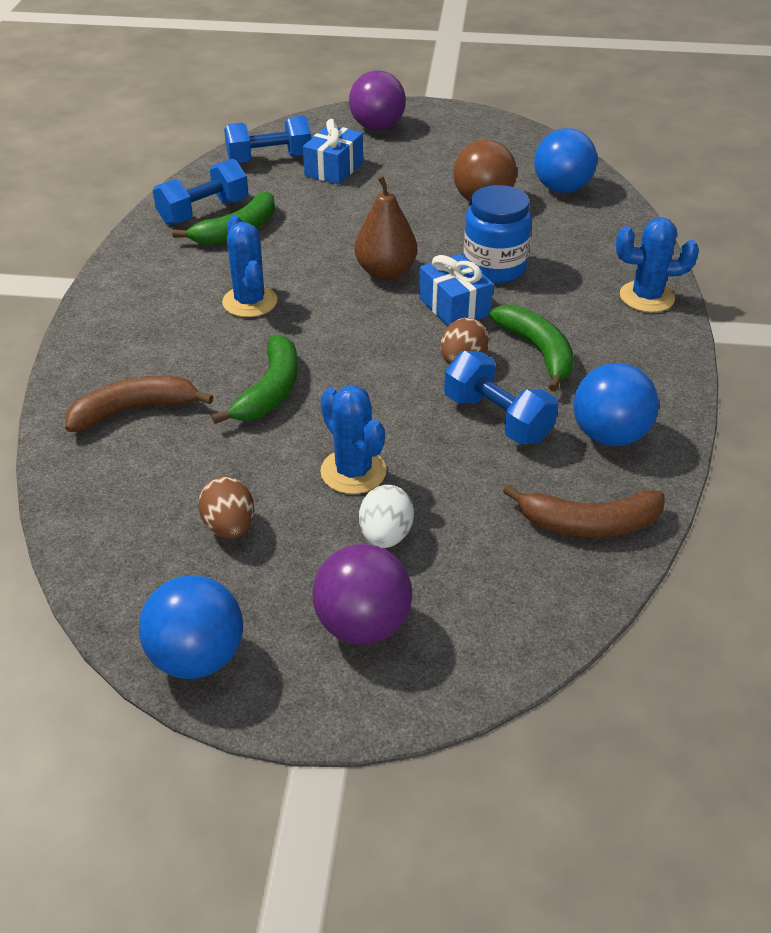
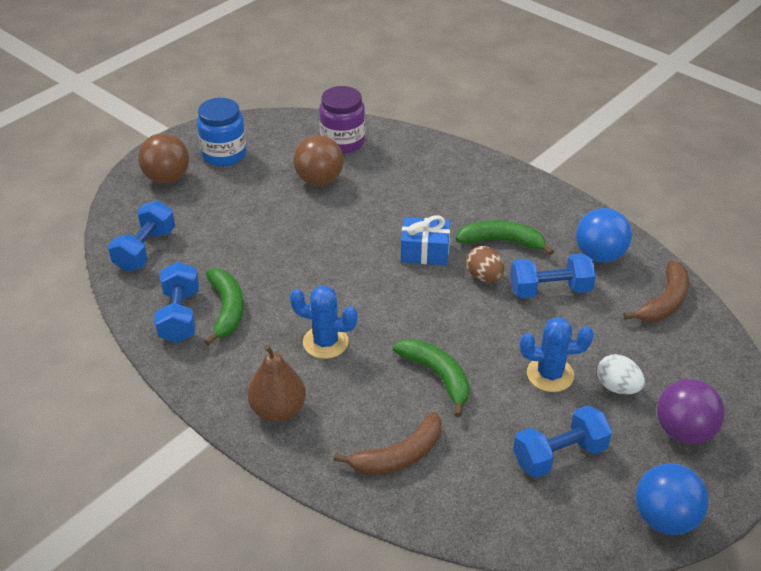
camera: 55 degrees left, 0 degrees up
brown banana [65,376,213,432] -> brown banana turned 135 degrees counterclockwise [334,412,442,475]
brown egg [198,477,254,539] -> blue dumbbell [513,405,612,478]
blue gift [303,119,363,184] -> none
purple ball [349,70,406,131] -> brown ball [138,133,189,184]
brown pear [355,176,417,280] -> brown pear moved to [247,345,306,422]
blue jar [464,185,532,283] -> blue jar moved to [197,98,247,166]
blue ball [534,128,597,193] -> purple jar [319,86,365,154]
blue cactus [616,217,699,312] -> none

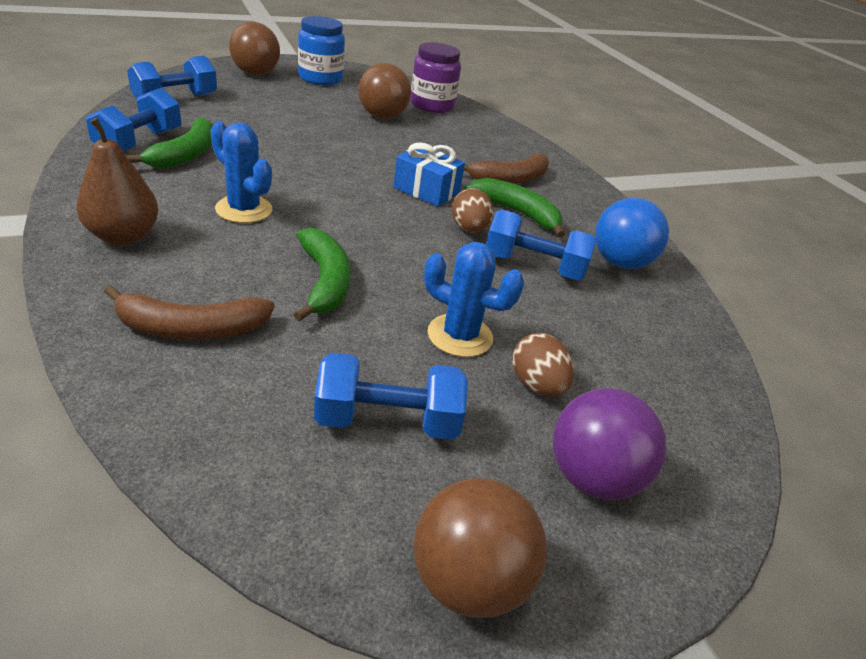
camera: 20 degrees right, 5 degrees down
white egg [597,354,645,395] -> brown egg [512,333,574,396]
brown banana [623,260,689,322] -> brown banana moved to [464,154,549,184]
blue ball [636,463,709,535] -> brown ball [414,478,547,618]

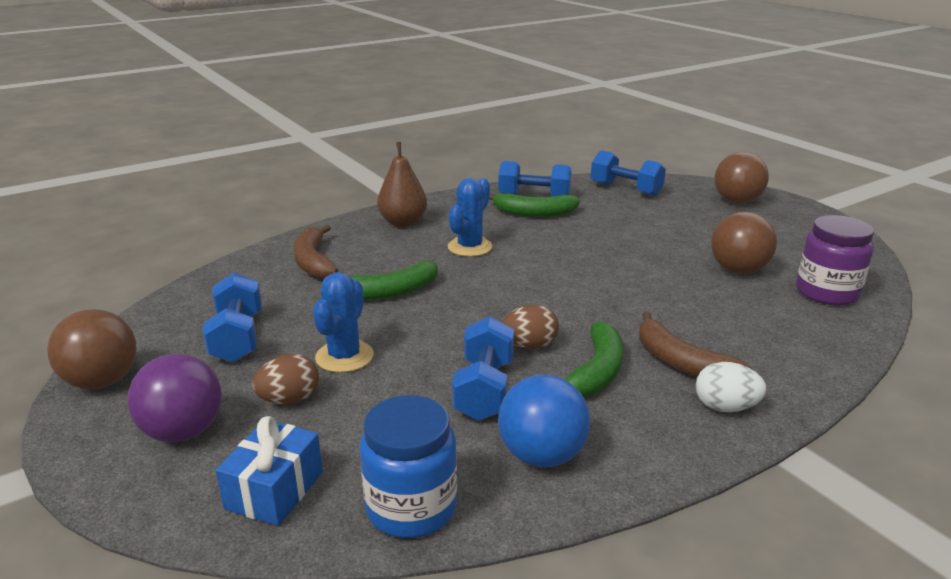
camera: 85 degrees right, 10 degrees down
blue jar [298,16,345,85] -> blue jar moved to [360,395,457,538]
blue gift [394,143,465,207] -> blue gift moved to [216,416,323,526]
none -> white egg [695,362,766,412]

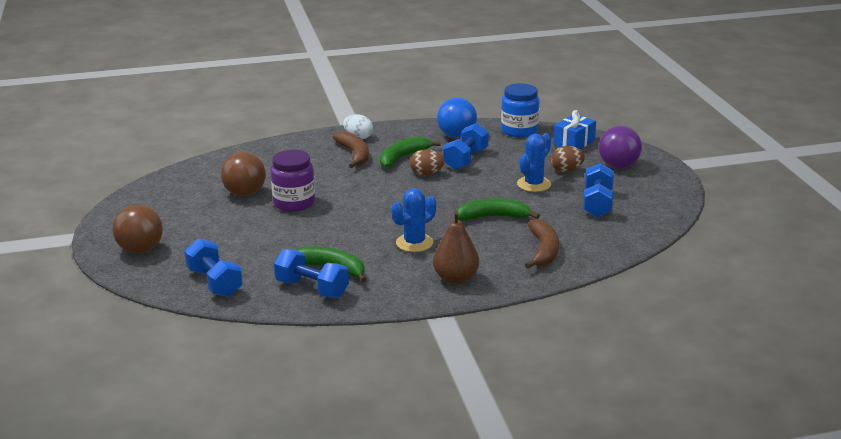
camera: 160 degrees left, 0 degrees up
brown ball [47,309,137,389] -> none
purple jar [796,215,874,305] -> purple jar moved to [270,150,315,212]

